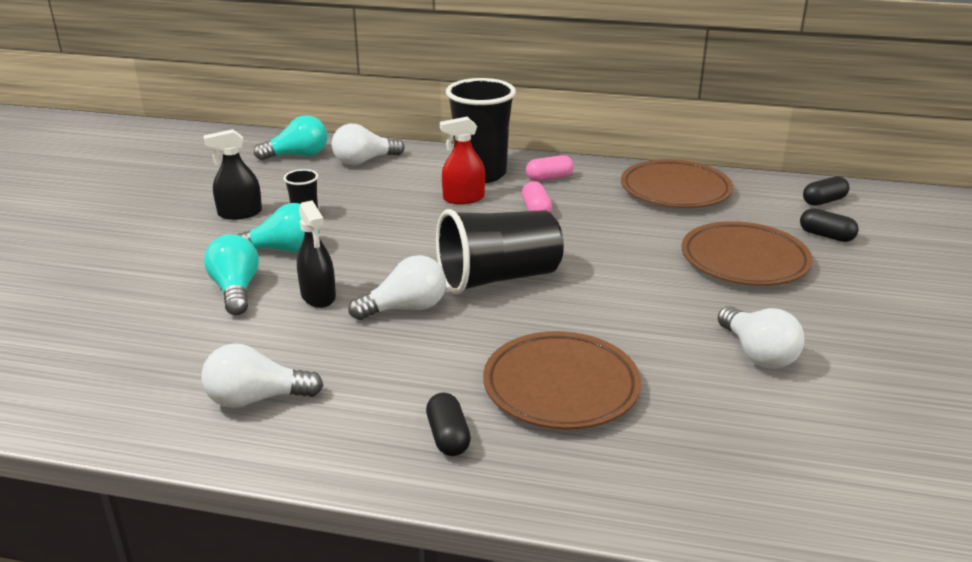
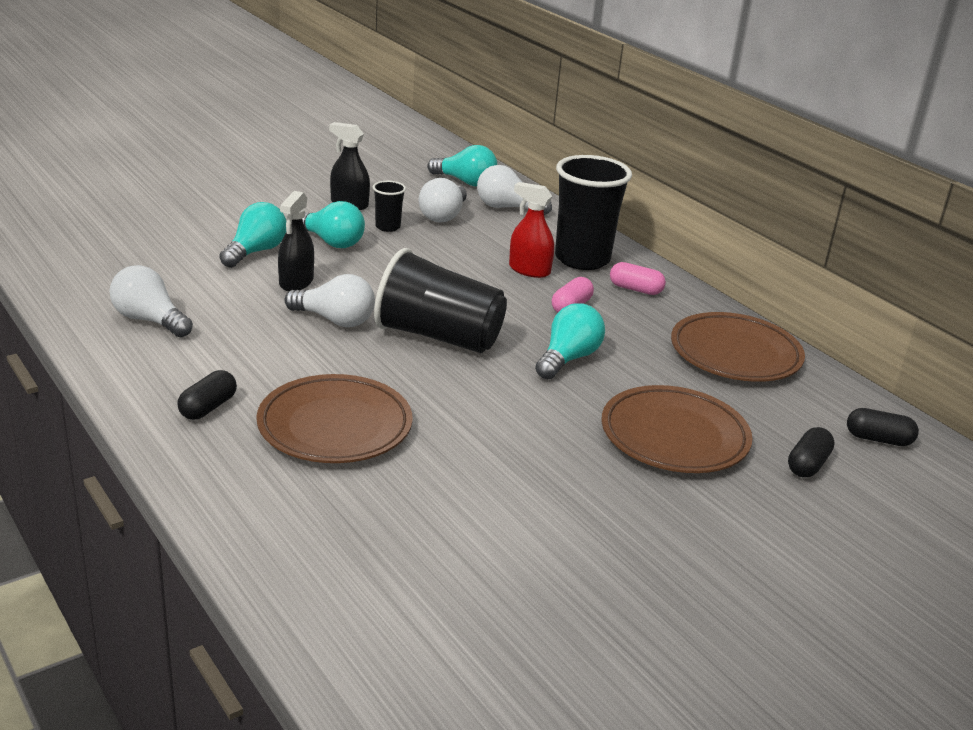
camera: 40 degrees right, 0 degrees up
white light bulb [718,306,805,369] -> white light bulb moved to [419,178,467,223]
black capsule [800,208,859,242] -> black capsule turned 45 degrees clockwise [788,427,835,477]
none -> turquoise light bulb [535,303,605,379]

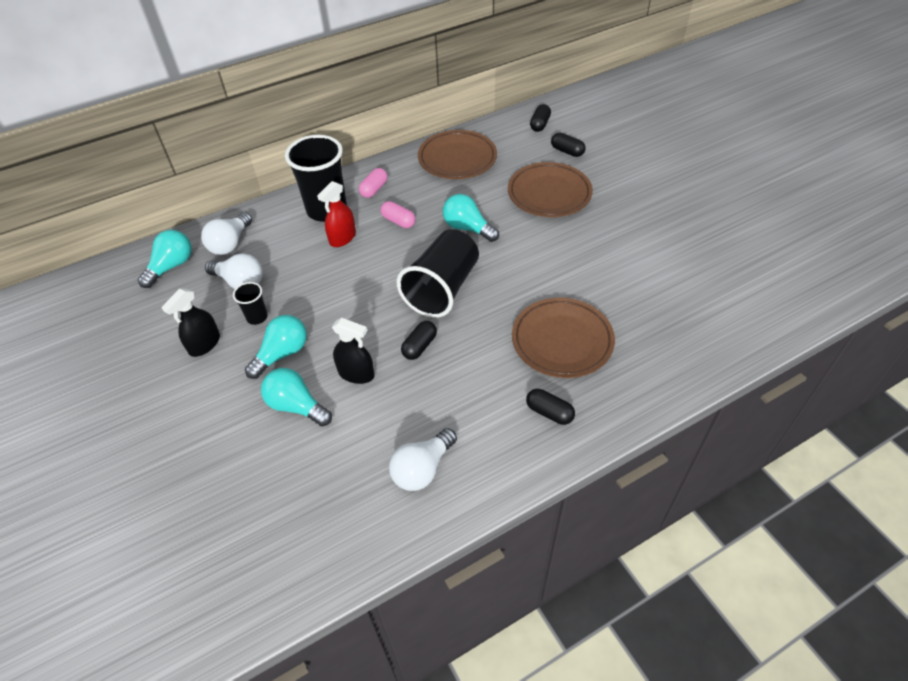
camera: 80 degrees left, 20 degrees up
white light bulb [284,274,375,327] -> black capsule [401,321,437,360]

